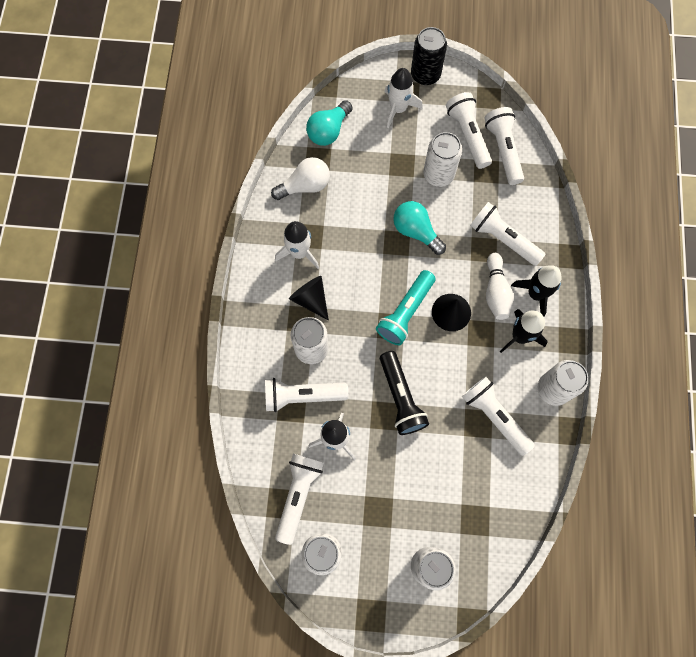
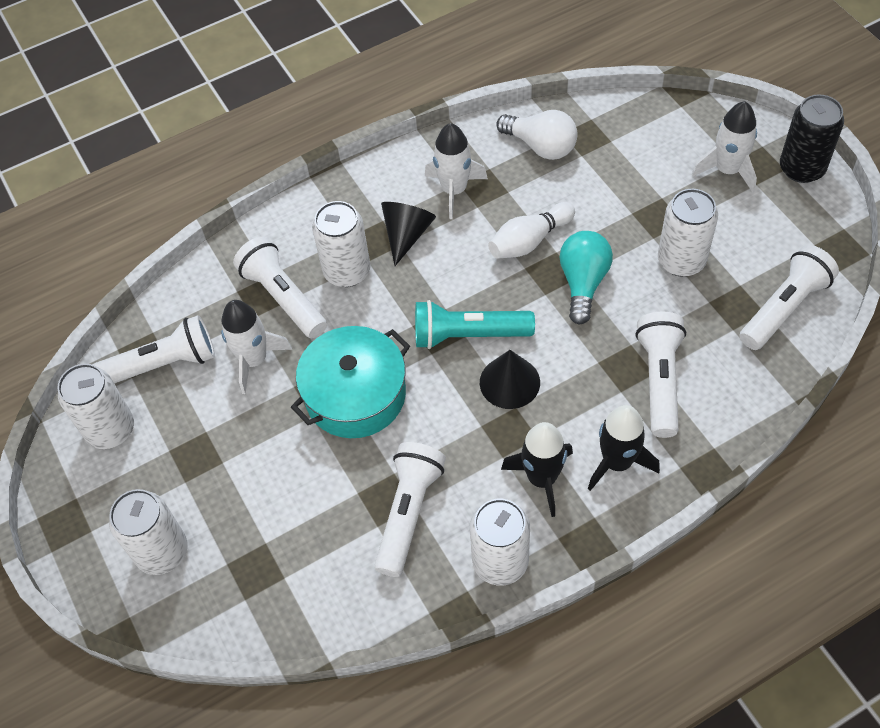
camera: 60 degrees right, 15 degrees down
turquoise light bulb [306,100,353,146] -> none
black flashlight [380,351,429,435] -> turquoise pot [291,326,410,438]
white flashlight [446,92,492,169] -> none
white bowling pin [486,253,513,320] -> white bowling pin moved to [488,202,575,259]

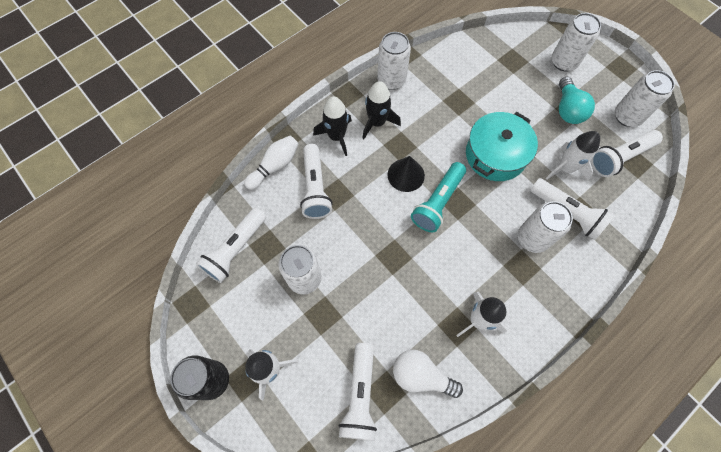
camera: 165 degrees right, 10 degrees up
white flashlight [375,442,446,577] -> white flashlight moved to [338,343,377,441]
black cone [381,202,436,266] -> none
turquoise flashlight [415,300,535,349] -> turquoise flashlight turned 135 degrees clockwise [411,162,466,232]
white bowling pin [488,202,575,259] -> white bowling pin moved to [244,136,299,190]
turquoise light bulb [560,231,613,325] -> turquoise light bulb moved to [559,77,595,124]

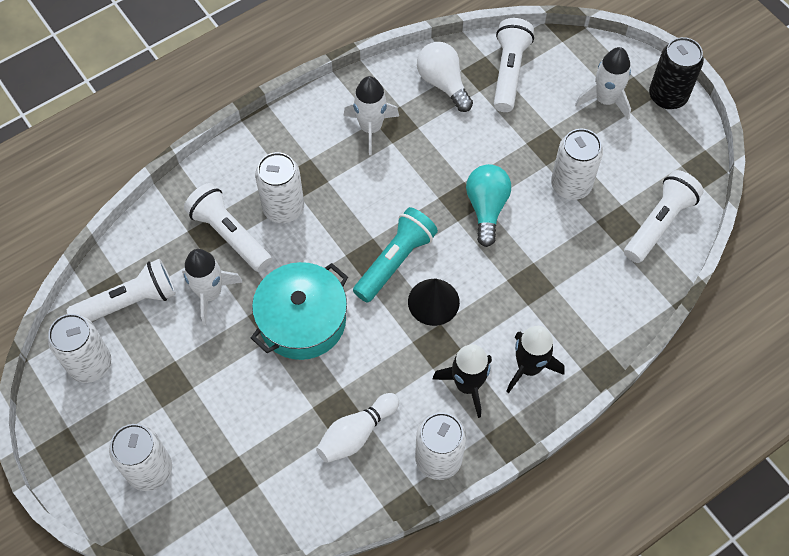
camera: 175 degrees left, 5 degrees down
white bowling pin [244,136,299,190] -> white bowling pin moved to [316,393,399,463]
white flashlight [300,144,333,219] -> none
white light bulb [393,350,463,398] -> white light bulb turned 150 degrees counterclockwise [417,42,473,112]
turquoise light bulb [559,77,595,124] -> turquoise light bulb moved to [466,164,511,247]

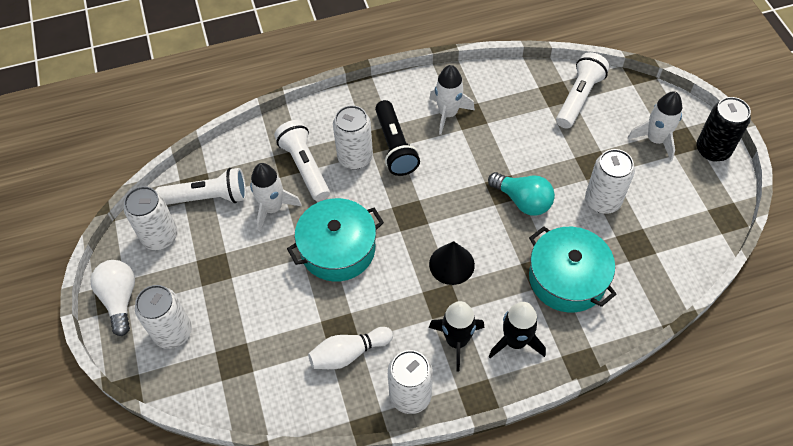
camera: 20 degrees right, 5 degrees down
turquoise flashlight [353,207,438,303] -> none
white light bulb [417,42,473,112] -> white light bulb moved to [91,260,135,336]
turquoise light bulb [466,164,511,247] -> turquoise light bulb turned 105 degrees clockwise [488,172,555,216]
white flashlight [624,170,704,263] -> none
none -> black flashlight [375,100,420,176]
none -> turquoise pot [529,226,617,313]

